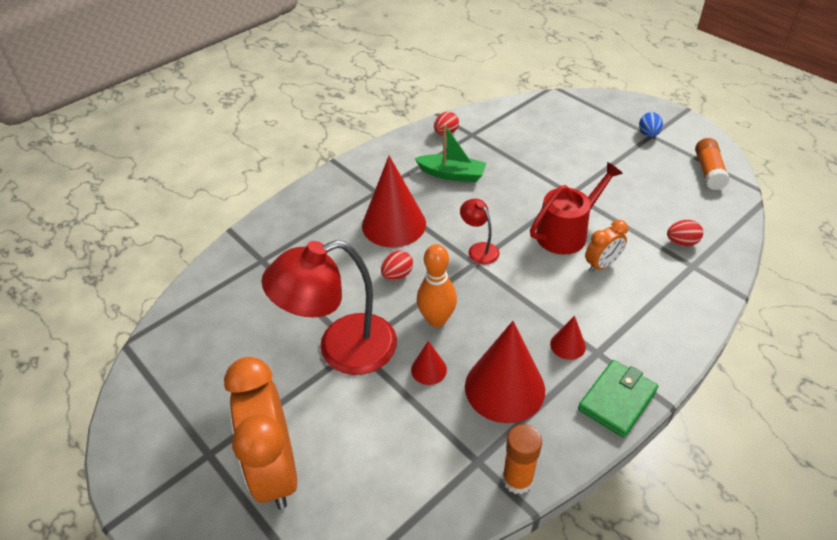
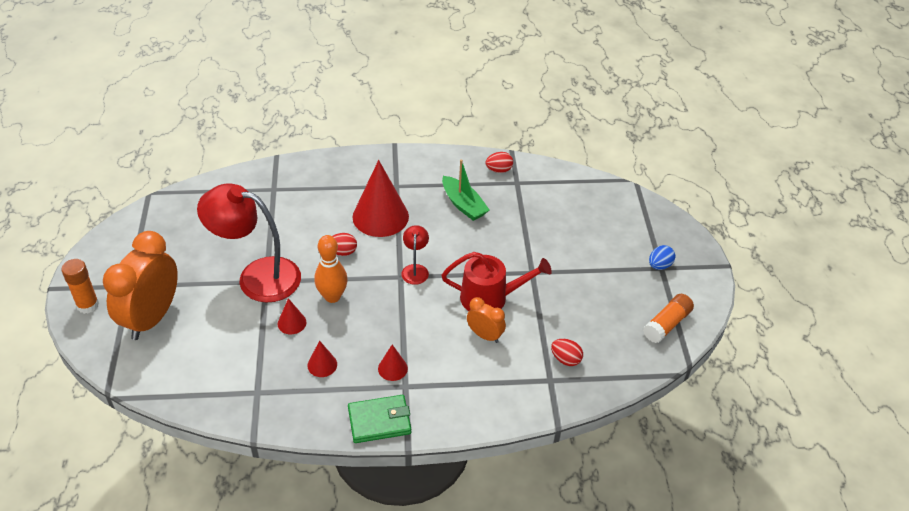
camera: 35 degrees right, 0 degrees up
red cone [465,321,545,423] -> red cone [307,340,337,377], size x0.46
orange glue stick [502,424,542,494] -> orange glue stick moved to [61,259,99,314]
orange clock [585,220,628,272] -> orange clock turned 150 degrees counterclockwise [467,297,506,343]

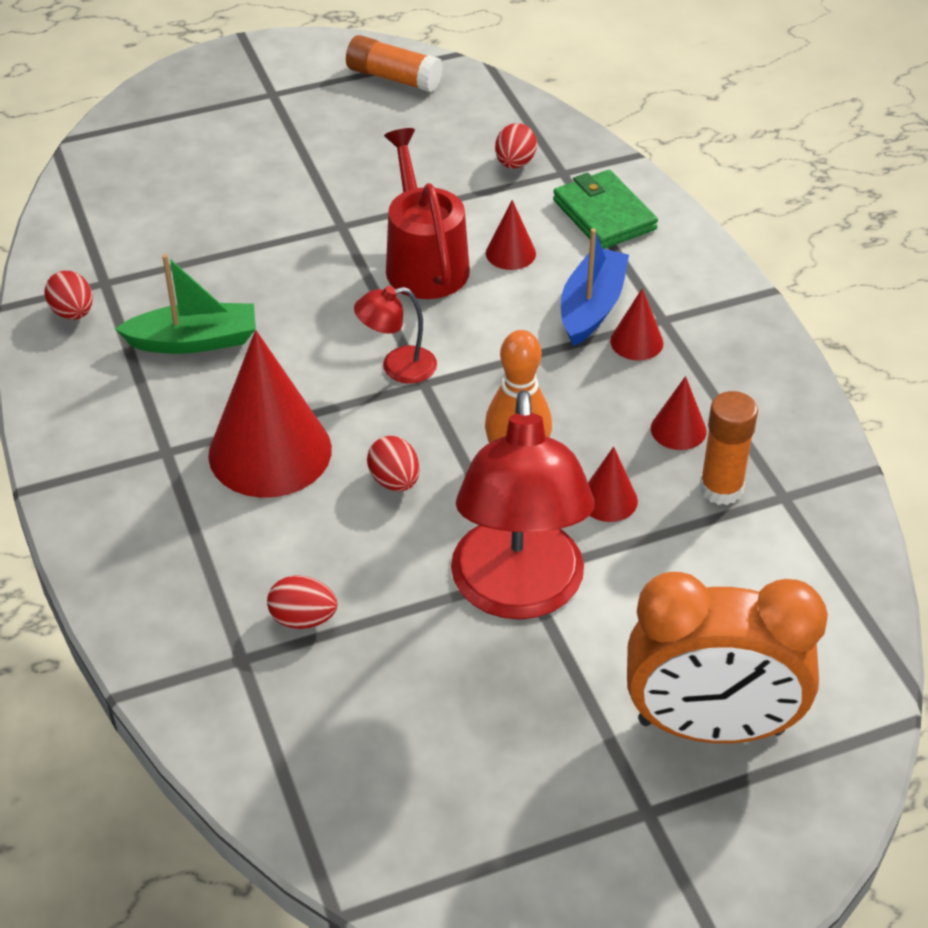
camera: 105 degrees left, 0 degrees up
orange glue stick [61,259,99,314] -> orange glue stick moved to [700,391,758,505]
green wallet [348,395,411,443] -> green wallet moved to [553,170,658,249]
green boat [442,160,489,221] -> green boat turned 45 degrees clockwise [115,254,256,354]
orange clock [467,297,506,343] -> red cone [486,200,536,270]
blue egg [649,245,675,270] -> none
none -> red egg [267,575,337,629]
none -> blue boat [561,228,629,346]

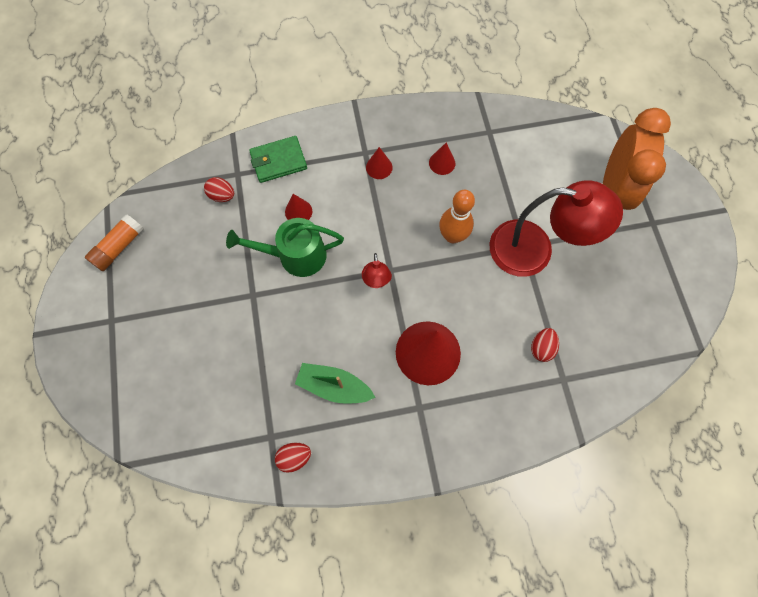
camera: 80 degrees left, 25 degrees up
green boat [115,254,256,354] -> green boat turned 75 degrees counterclockwise [295,363,376,404]
red egg [367,436,420,491] -> none
red watering can [384,128,470,299] -> green watering can [226,218,344,277]
blue boat [561,228,629,346] -> none
red cone [588,447,638,522] -> none
orange glue stick [700,391,758,505] -> none

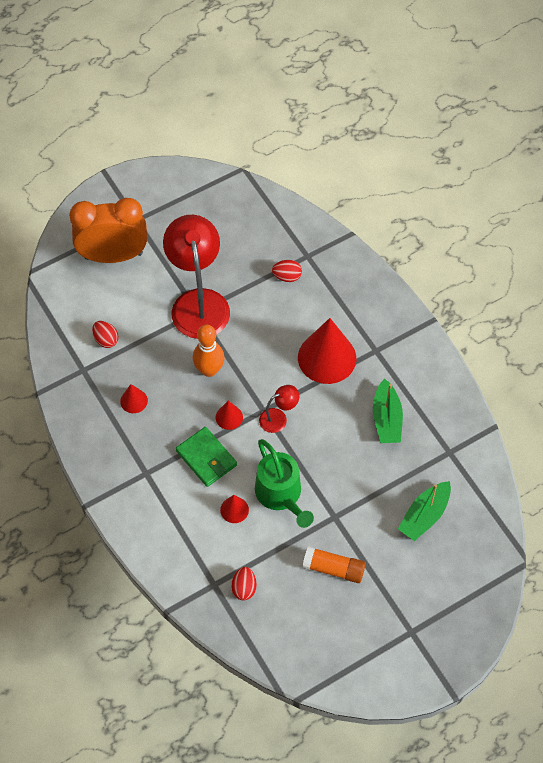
camera: 110 degrees left, 10 degrees down
orange glue stick [85,214,144,271] -> orange glue stick moved to [302,546,366,583]
green wallet [249,136,307,183] -> green wallet moved to [176,427,237,487]
red egg [275,443,311,473] -> red egg moved to [92,321,119,348]
red cone [366,147,393,179] -> red cone moved to [216,401,243,430]
none -> green boat [398,481,451,541]

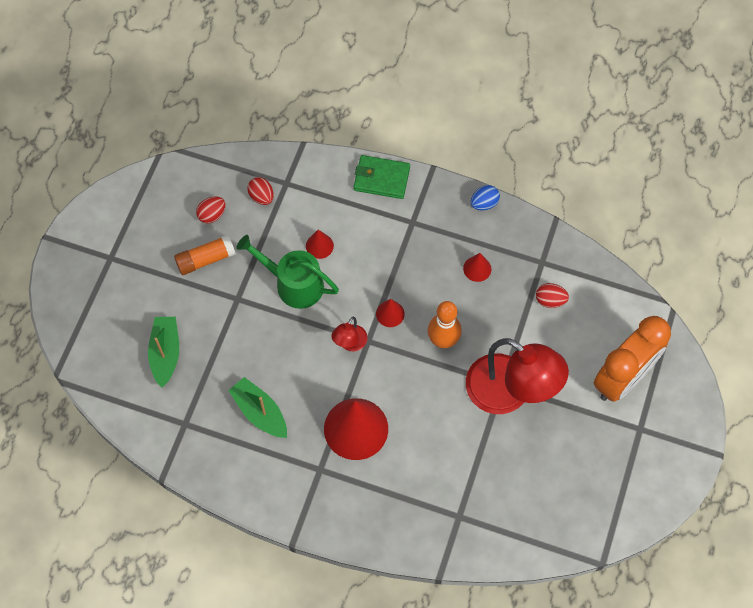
camera: 140 degrees right, 5 degrees up
green wallet [176,427,237,487] -> green wallet moved to [354,155,410,199]
red egg [272,260,302,282] -> red egg moved to [196,196,226,224]
none -> blue egg [471,185,500,210]

